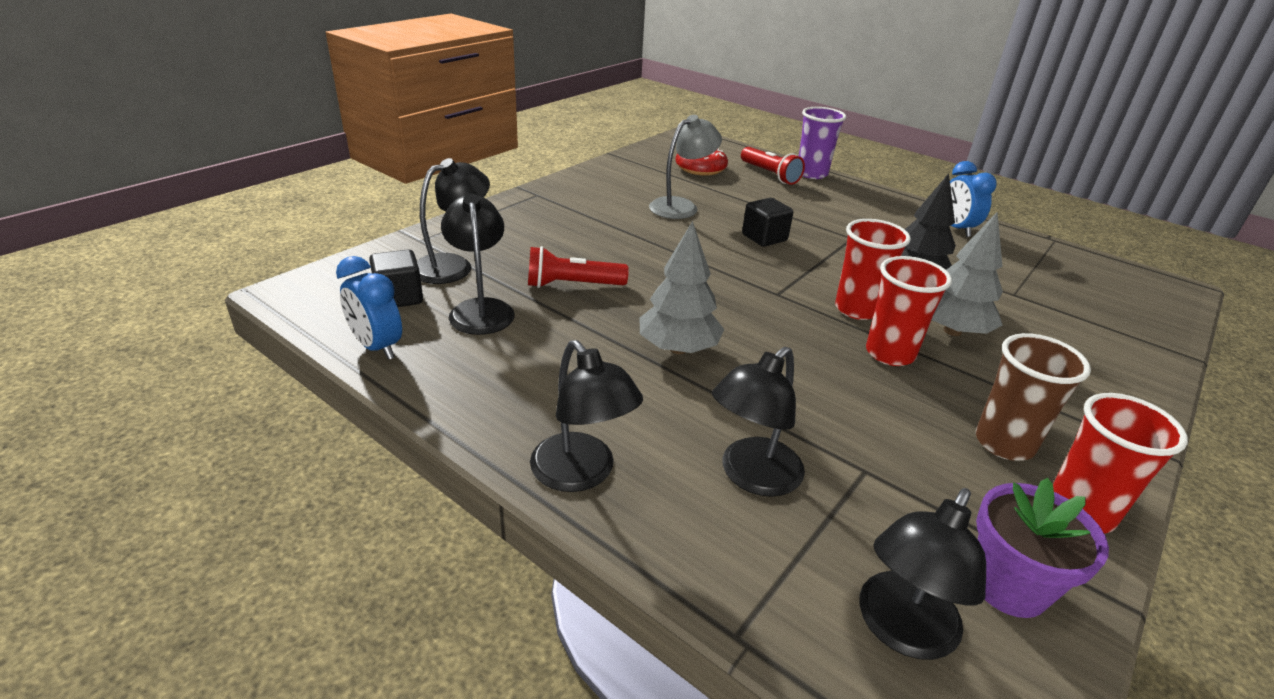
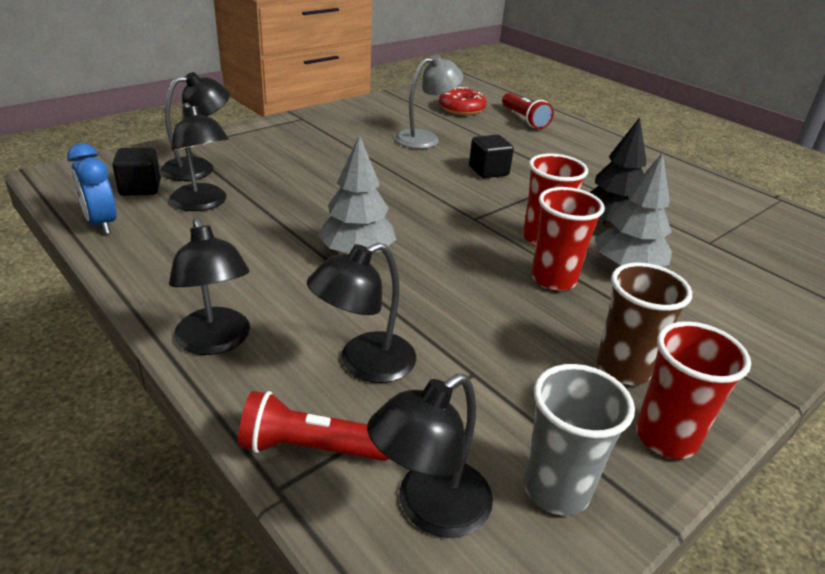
camera: 10 degrees right, 0 degrees up
black lamp [441,193,515,335] -> black lamp turned 150 degrees clockwise [170,102,229,211]
red flashlight [528,246,629,288] -> red flashlight moved to [238,391,389,461]
purple cup [799,107,846,179] -> none
blue clock [950,161,997,237] -> none
purple flower pot [976,478,1109,618] -> grey cup [523,364,635,515]

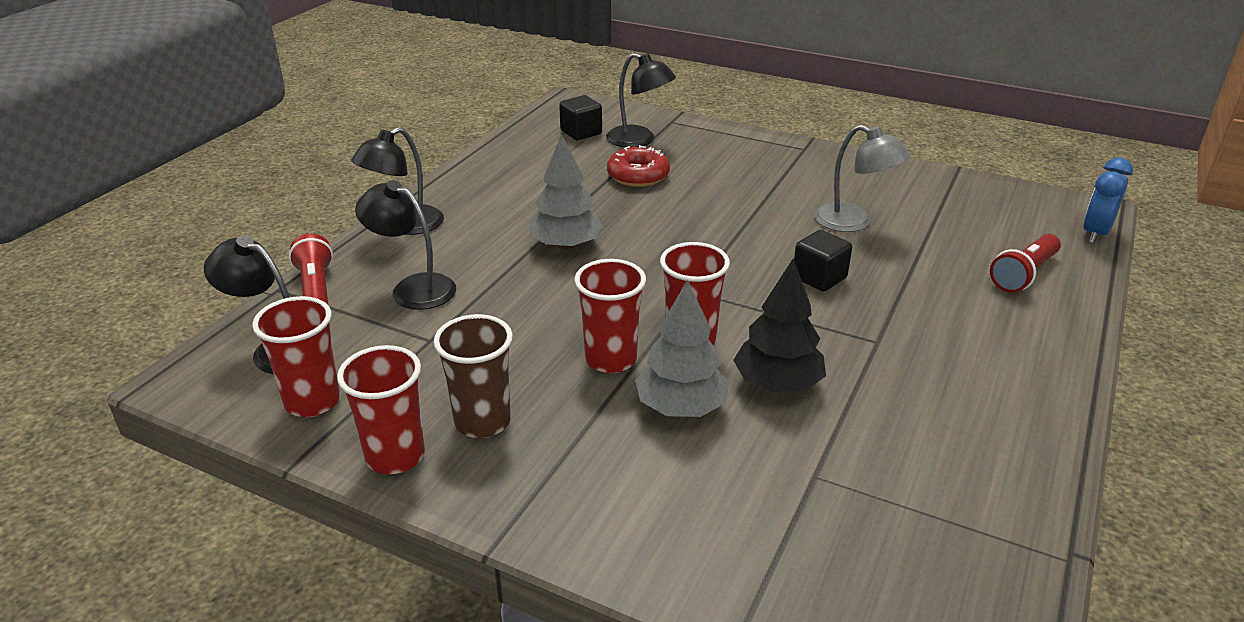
camera: 70 degrees right, 0 degrees up
blue clock [67,143,117,234] -> blue clock moved to [1083,157,1133,244]
black lamp [170,102,229,211] -> none
red donut [439,86,487,115] -> red donut moved to [607,145,670,187]
grey cup [523,364,635,515] -> red cup [252,296,340,417]

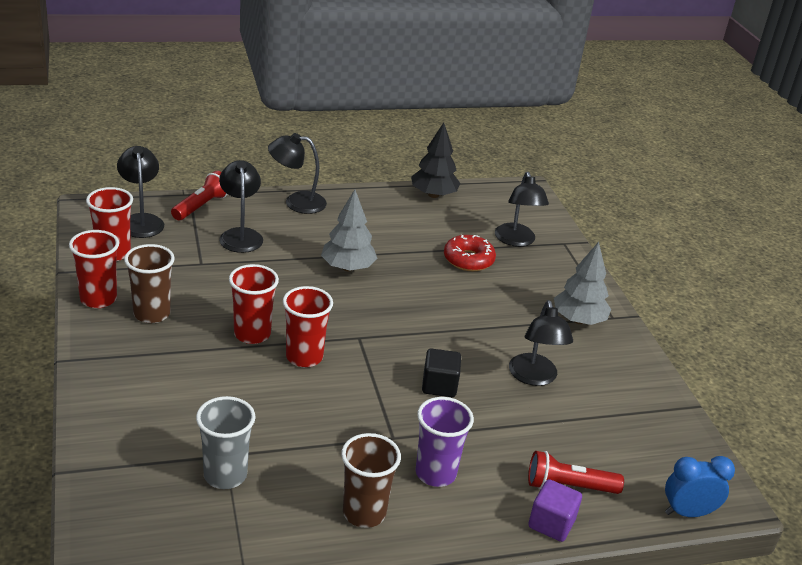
camera: 45 degrees right, 0 degrees up
black cube [559,95,602,140] -> none
grey tree [635,280,730,417] -> grey tree moved to [554,242,611,325]
black tree [733,259,826,392] -> black tree moved to [411,122,460,198]
grey lamp [814,125,910,232] -> black lamp [509,300,573,386]
none -> grey cup [196,396,256,489]
none -> brown cup [341,433,401,528]
none -> purple cup [415,397,474,487]
none -> purple cube [528,479,582,542]

